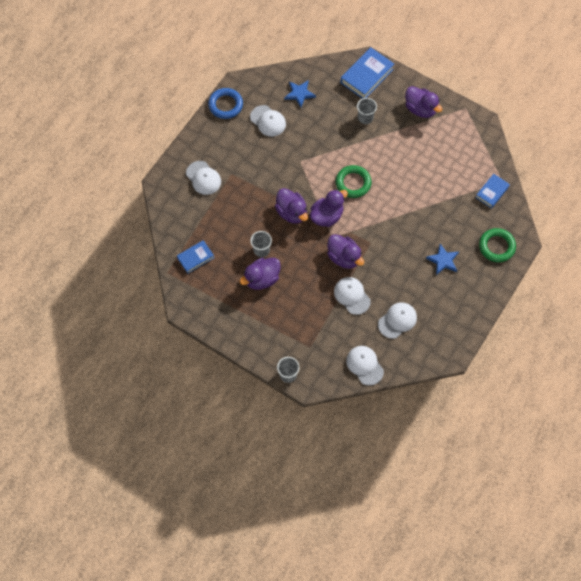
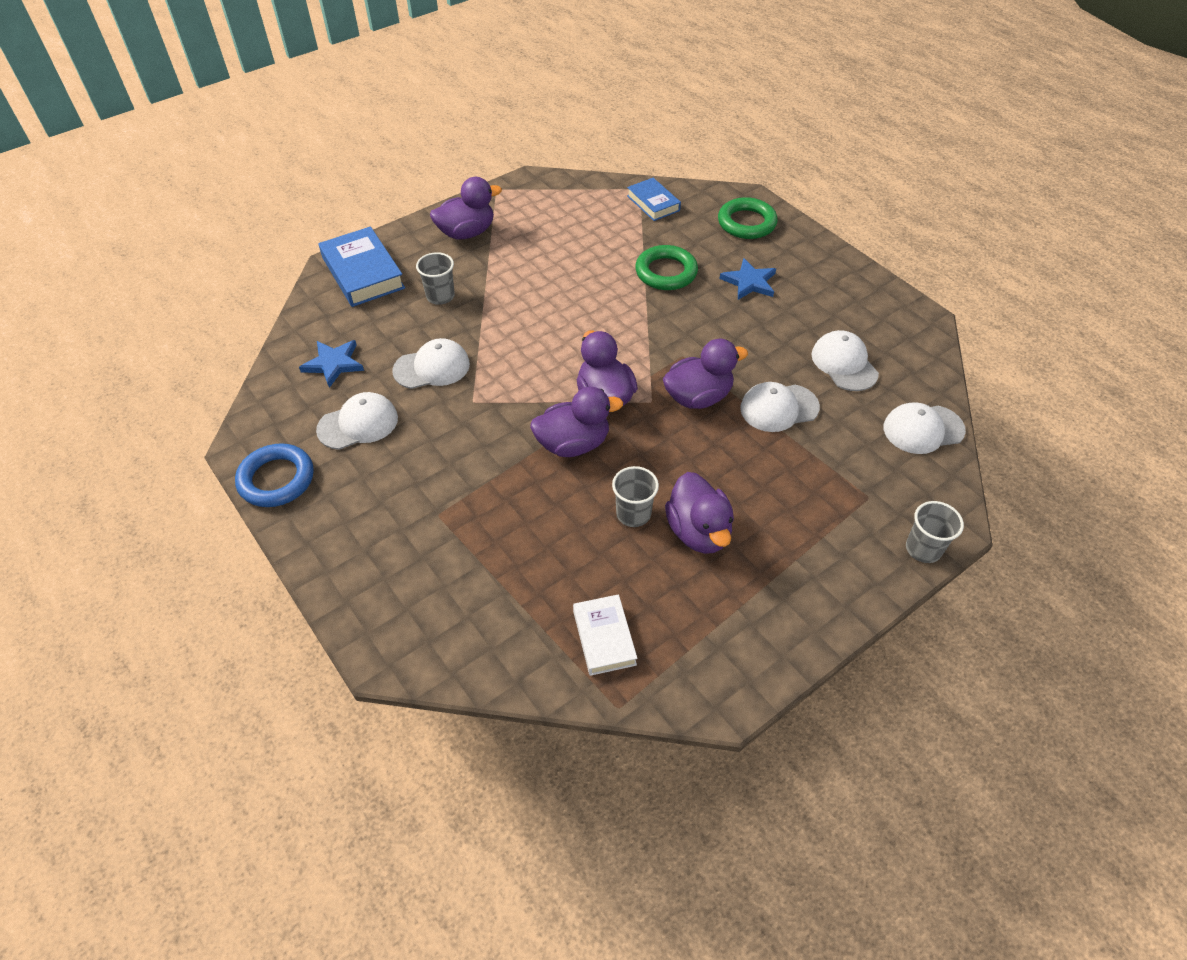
camera: 70 degrees left, 15 degrees down
blue book [177,240,214,273] -> white book [573,594,637,676]
white cap [186,161,221,195] -> white cap moved to [392,338,470,389]
green ring [336,165,372,198] -> green ring moved to [635,245,698,290]

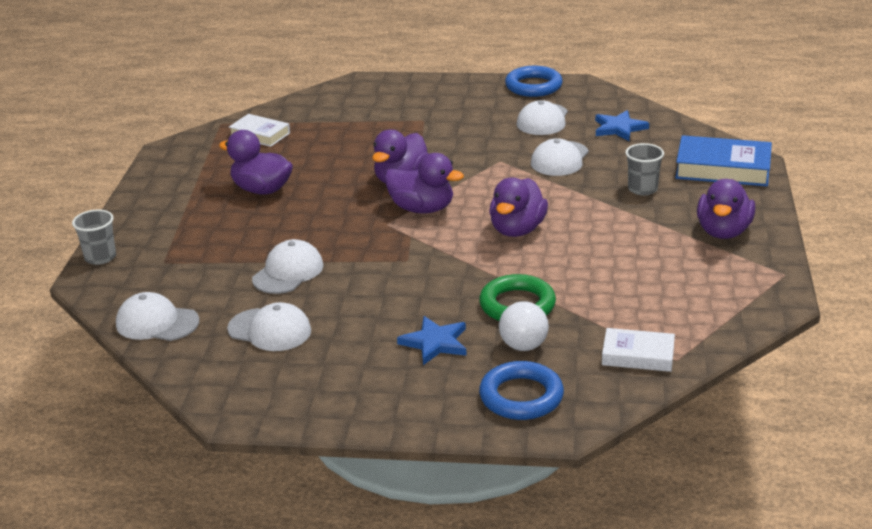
camera: 135 degrees right, 20 degrees down
grey cup [612,466,659,527] -> none
blue book [627,178,681,221] -> white book [602,328,675,372]
purple duck [663,339,748,409] -> purple duck moved to [489,177,548,237]
green ring [718,197,778,239] -> blue ring [479,361,564,420]
white cap [884,402,966,454] -> white cap turned 105 degrees counterclockwise [116,292,199,341]
none -> white ball [499,302,549,351]

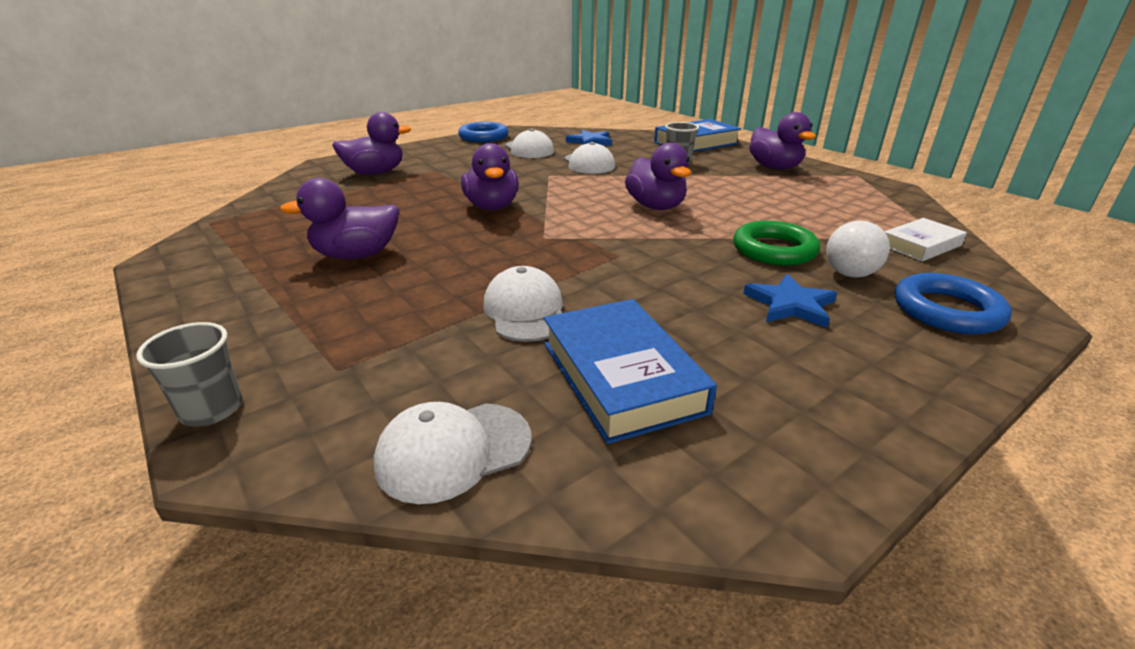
camera: 45 degrees left, 0 degrees up
white cap [227,302,311,351] -> blue book [544,299,717,444]
white book [229,114,290,147] -> none
purple duck [384,153,464,213] -> purple duck moved to [332,112,411,175]

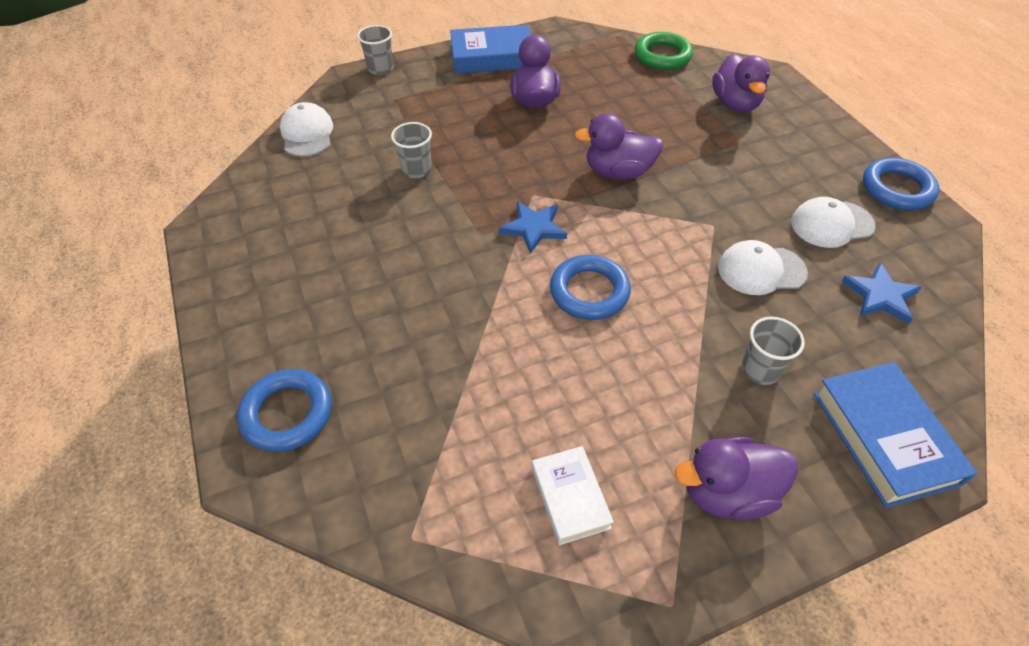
camera: 105 degrees right, 20 degrees up
white cap [483,266,563,342] -> grey cup [391,122,432,178]
blue book [544,299,717,444] -> blue book moved to [450,25,531,74]
purple duck [625,143,691,210] -> blue ring [550,255,631,320]
green ring [733,221,820,266] -> green ring moved to [635,32,693,70]
blue star [743,274,837,328] -> blue star moved to [499,202,567,254]
white ball [826,221,890,278] -> none
white book [884,218,967,262] -> white book moved to [532,446,614,545]

